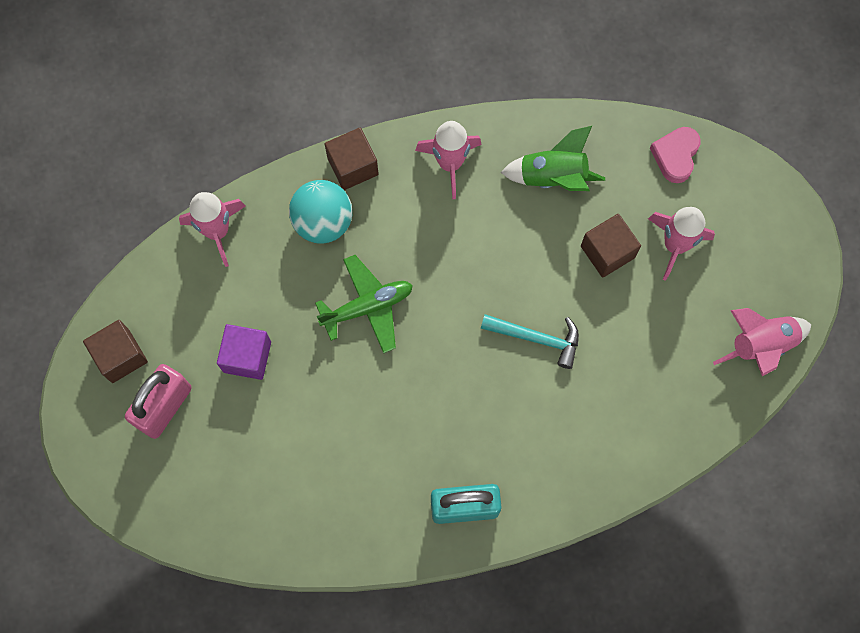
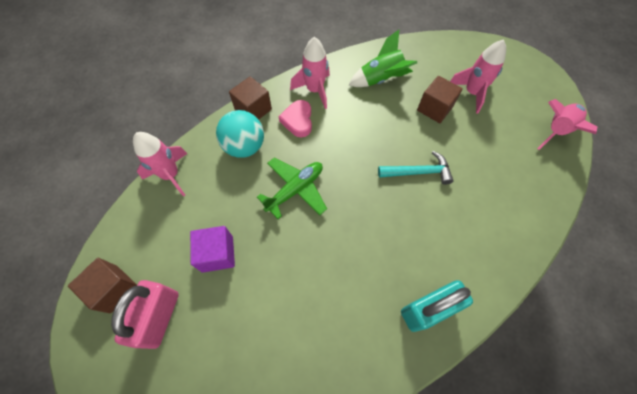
camera: 20 degrees left, 10 degrees down
pink heart [650,127,701,183] -> pink heart moved to [279,100,312,137]

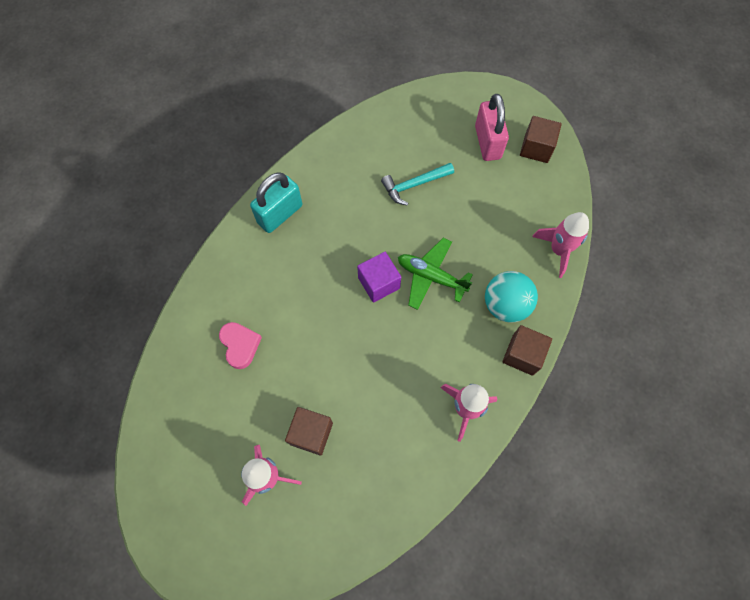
camera: 160 degrees right, 5 degrees up
purple cube [190,226,235,273] -> purple cube moved to [357,252,401,303]
green plane [257,157,327,219] -> green plane turned 90 degrees clockwise [398,238,473,310]
pink heart [279,100,312,137] -> pink heart moved to [219,322,262,369]
green rocket [349,30,417,87] -> none
turquoise hammer [378,151,453,185] -> turquoise hammer moved to [381,163,454,206]
pink rocket [537,99,597,150] -> none

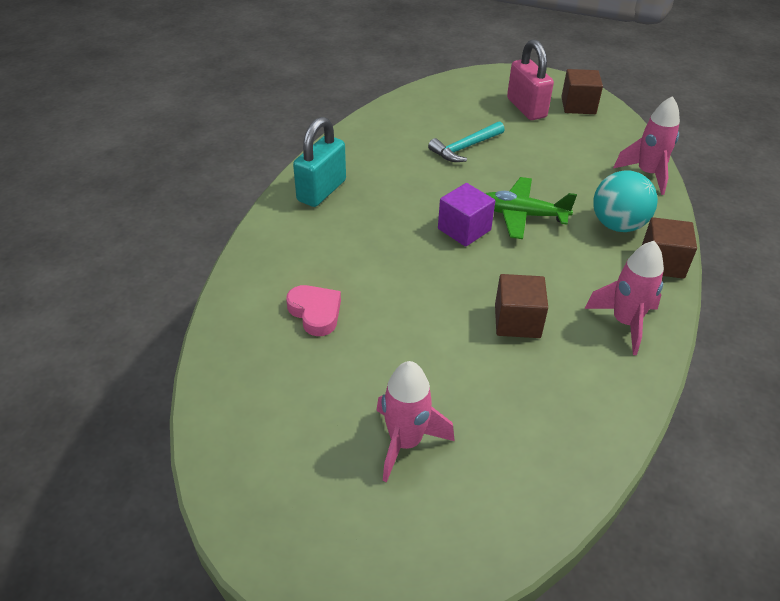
camera: 15 degrees left, 25 degrees down
brown cube [285,407,333,456] -> brown cube moved to [495,274,548,338]

